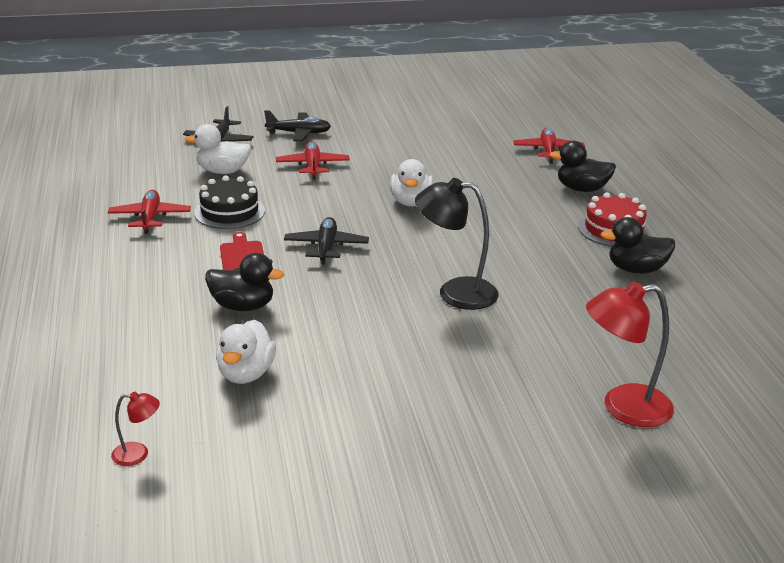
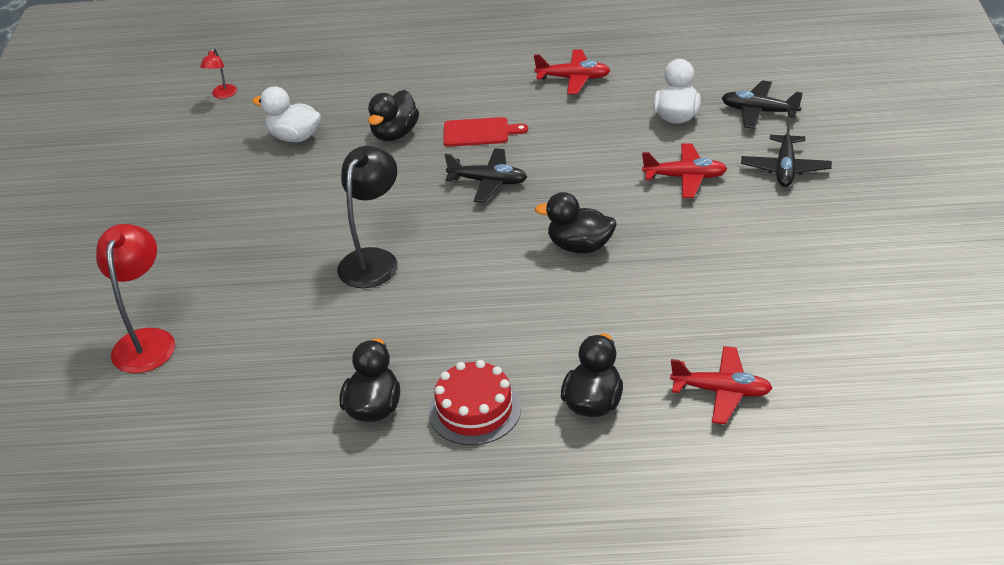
camera: 105 degrees right, 10 degrees up
black cake [194,176,265,229] -> none
white duck [390,159,434,207] -> black duck [535,192,617,253]

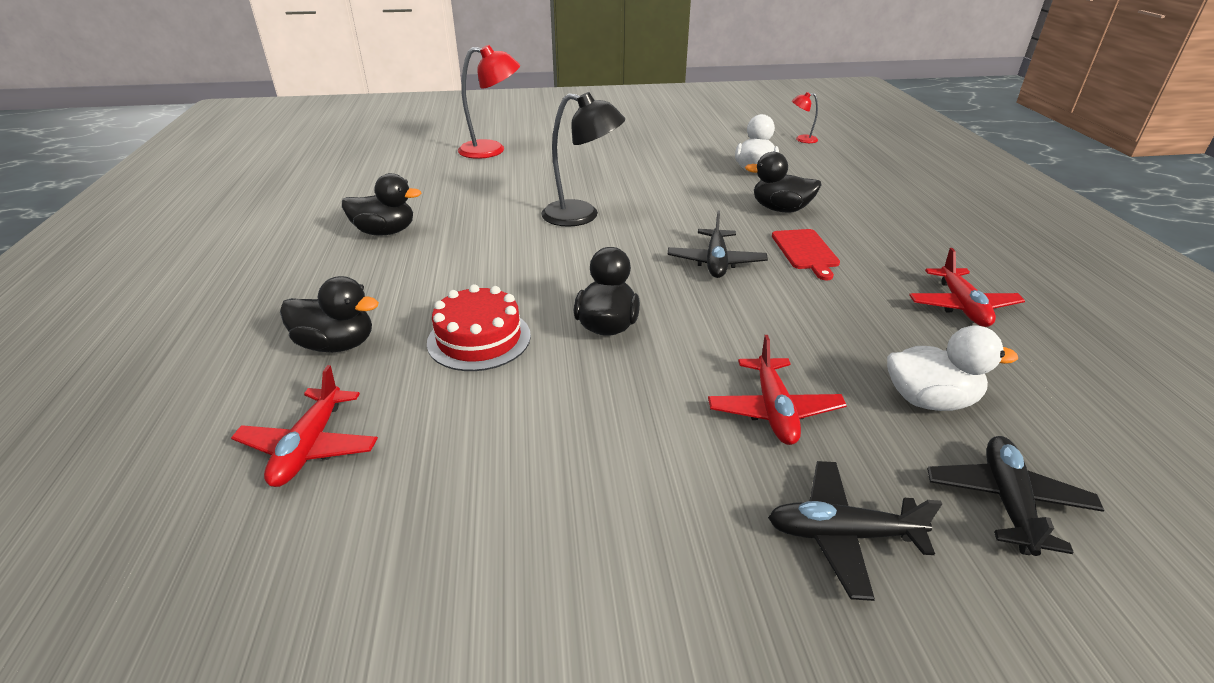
camera: 80 degrees right, 5 degrees down
red cake [429,360,521,445] -> red cake moved to [427,284,531,371]

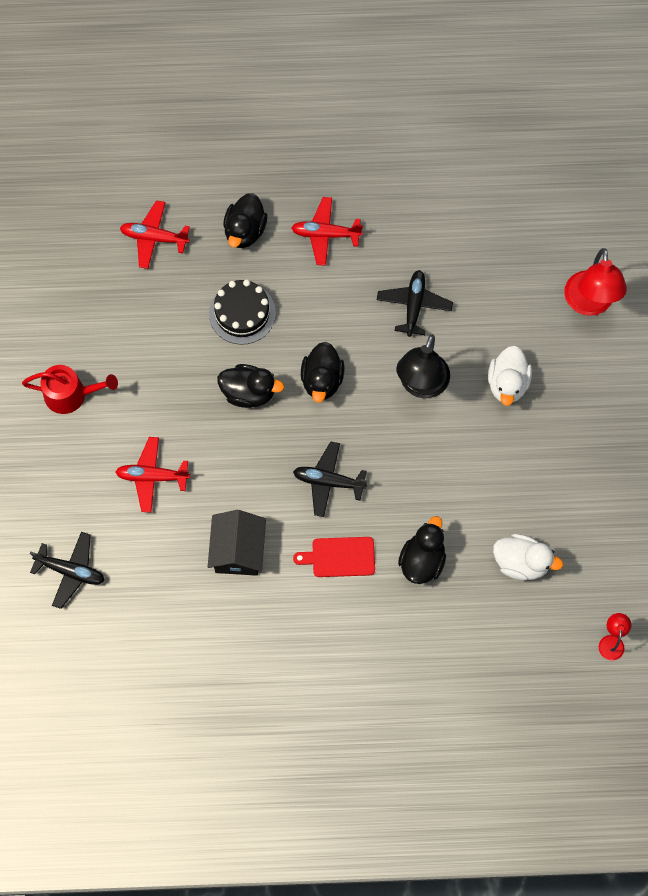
camera: 95 degrees right, 35 degrees up
black duck [342,173,421,236] -> black duck moved to [301,342,345,403]
red cake [427,284,531,371] -> black cake [209,280,276,345]
black plane [768,461,942,601] -> black plane moved to [377,270,453,337]
white duck [887,325,1018,411] -> white duck moved to [488,346,532,406]
red plane [909,248,1025,327] -> red plane moved to [291,197,363,266]
none -> red watering can [22,365,118,414]
none -> black house [208,510,266,576]

